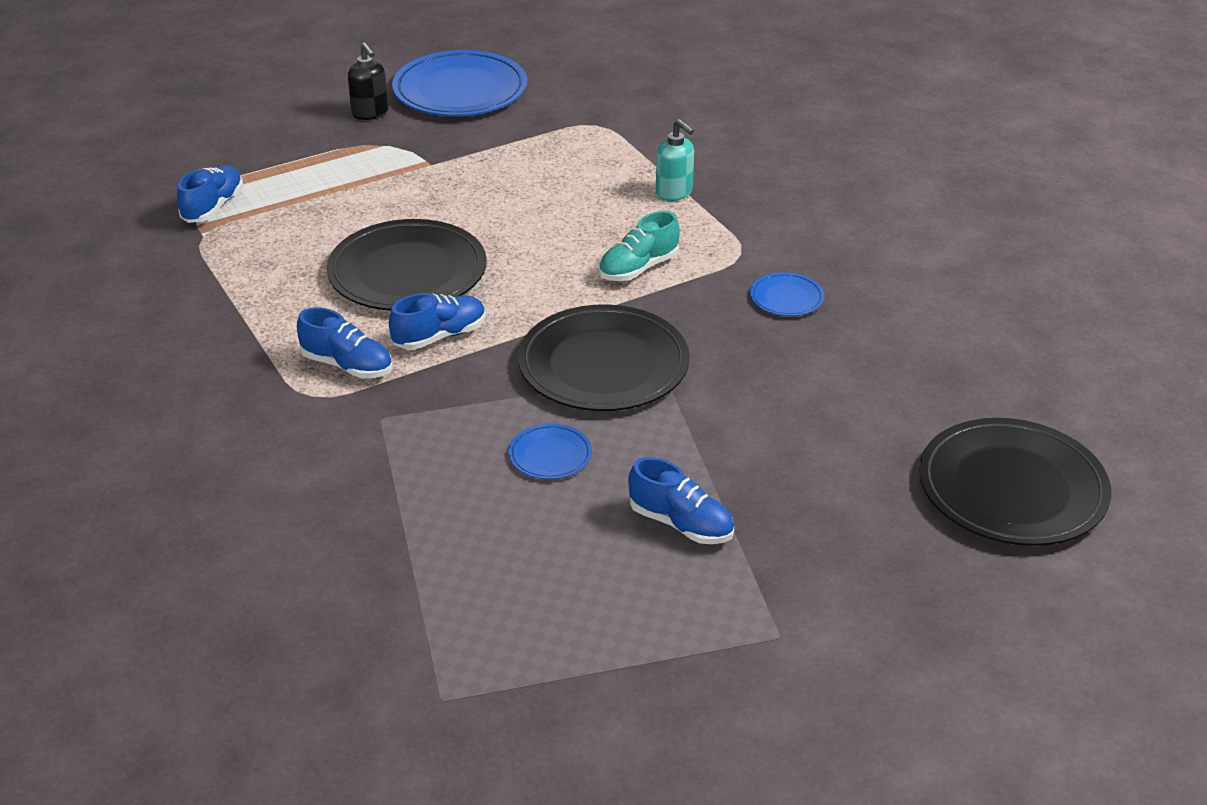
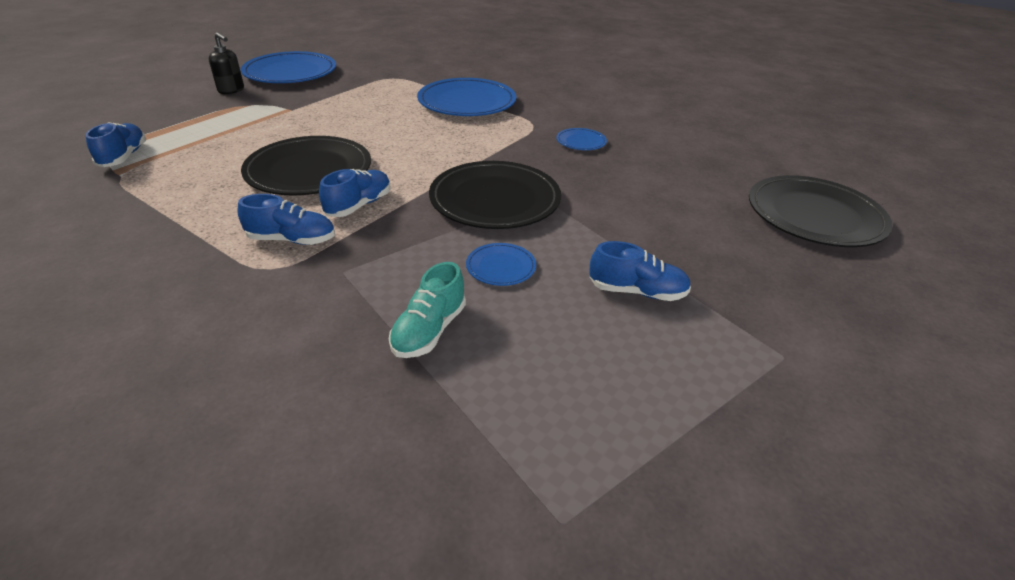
camera: 25 degrees left, 0 degrees up
turquoise shoe [599,211,680,281] -> turquoise shoe moved to [389,262,466,358]
turquoise soap dispenser [656,119,694,201] -> blue plate [417,78,516,116]

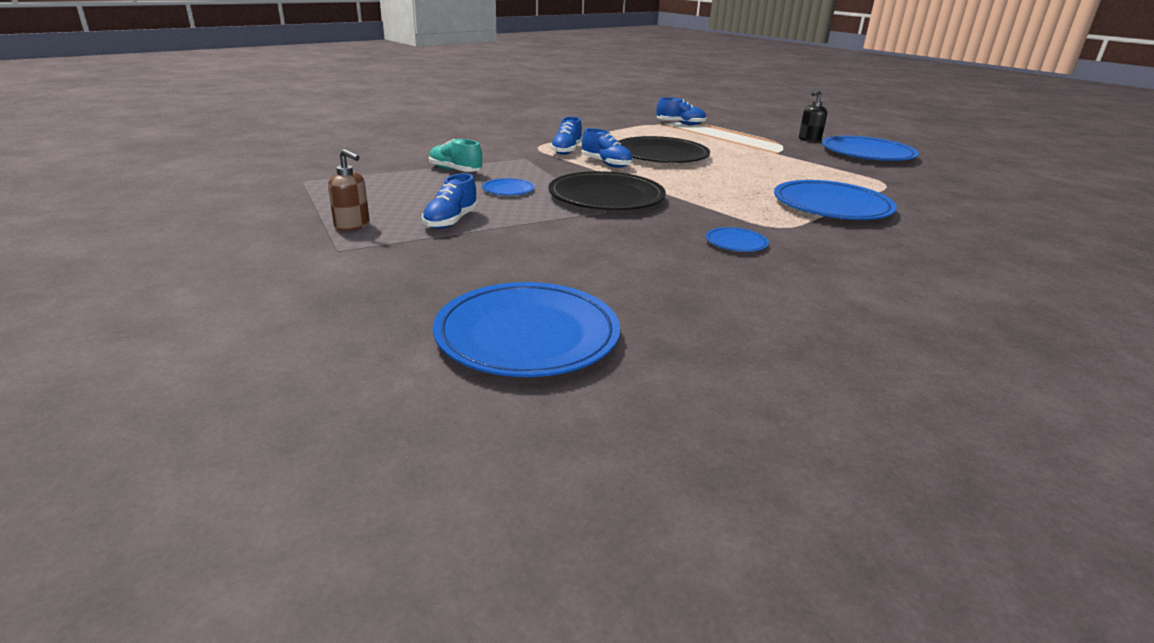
camera: 100 degrees right, 10 degrees down
black plate [749,175,893,247] -> blue plate [433,282,620,377]
none -> brown soap dispenser [328,149,370,231]

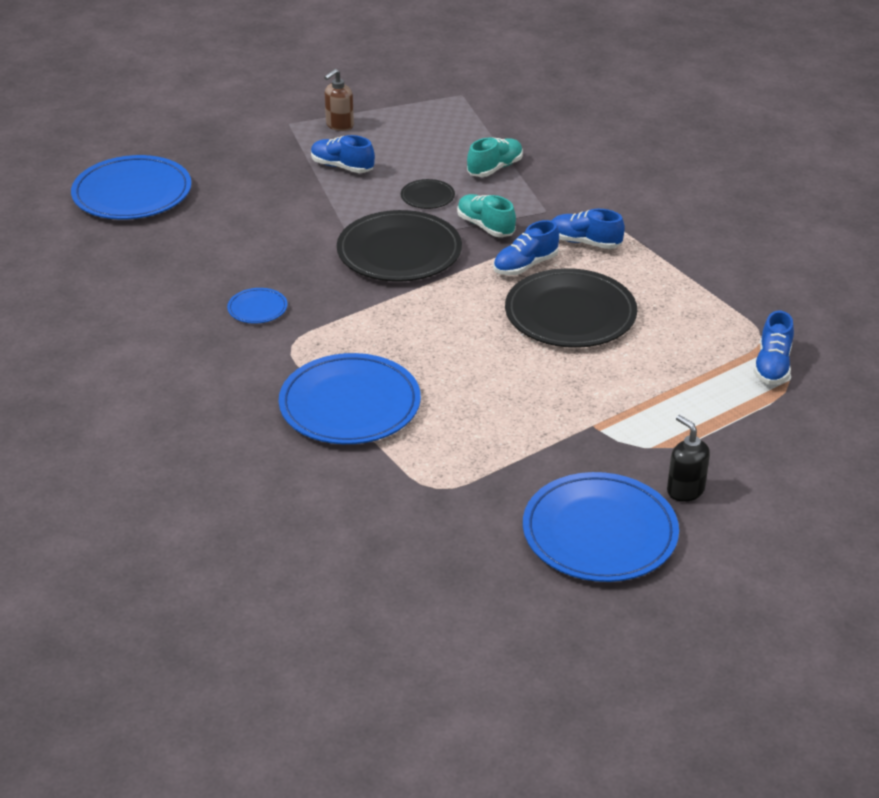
camera: 100 degrees right, 10 degrees up
blue plate [482,178,535,195] -> black plate [401,179,455,209]
none -> turquoise shoe [457,194,516,237]

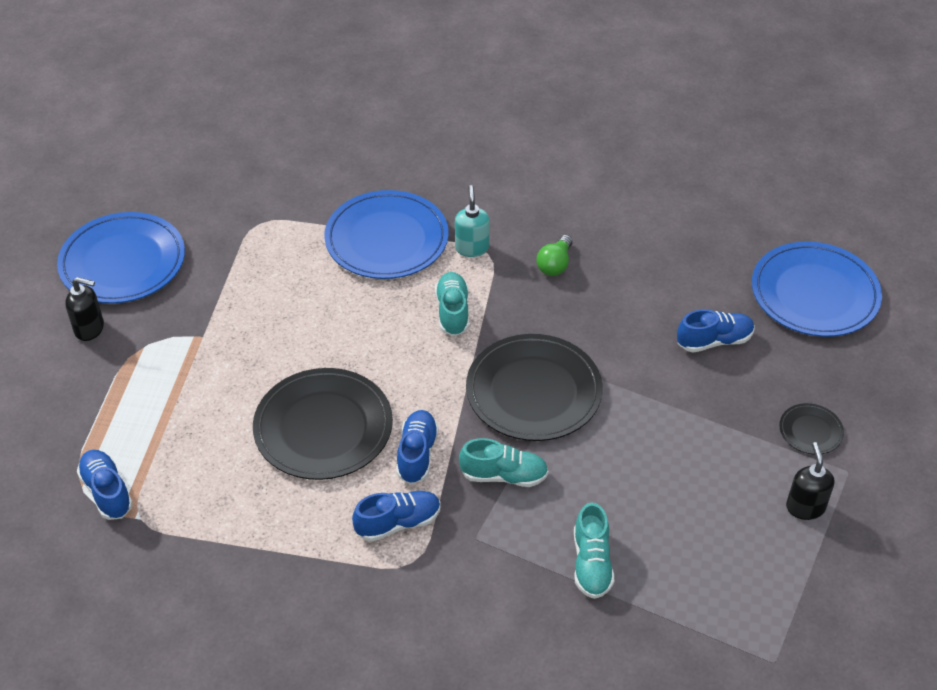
camera: 135 degrees right, 10 degrees up
blue plate [227,288,288,324] -> green light bulb [536,235,573,276]
blue shoe [311,135,375,173] -> blue shoe moved to [677,309,754,352]
brown soap dispenser [324,69,354,131] -> black soap dispenser [786,442,834,520]
black plate [401,179,455,209] -> black plate moved to [779,403,844,454]
none -> turquoise shoe [435,272,469,336]
none -> turquoise soap dispenser [455,185,490,257]

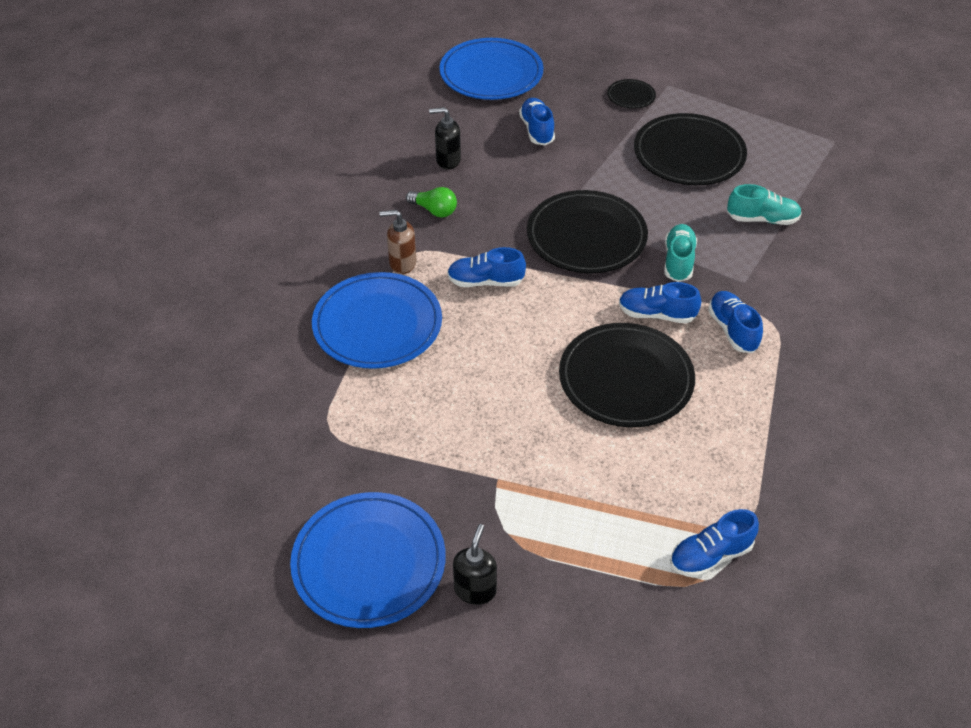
camera: 85 degrees left, 0 degrees up
turquoise shoe [435,272,469,336] -> blue shoe [447,247,526,287]
turquoise soap dispenser [455,185,490,257] -> brown soap dispenser [380,210,416,274]
black soap dispenser [786,442,834,520] -> black soap dispenser moved to [429,107,461,169]
none -> black plate [634,113,747,185]

